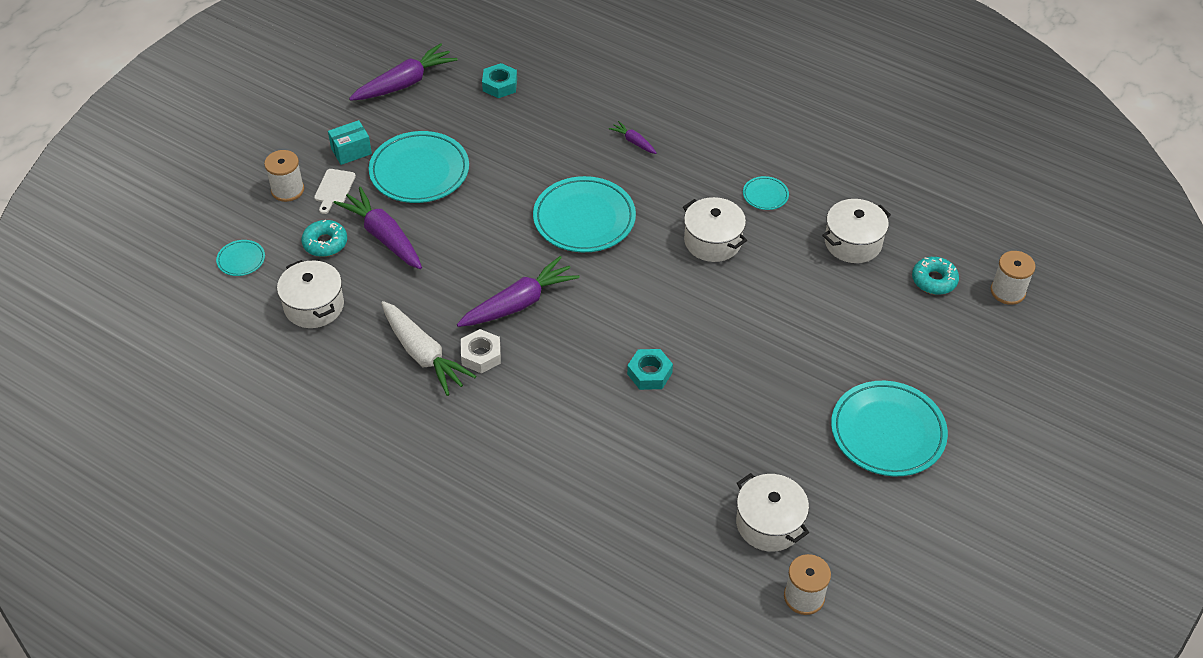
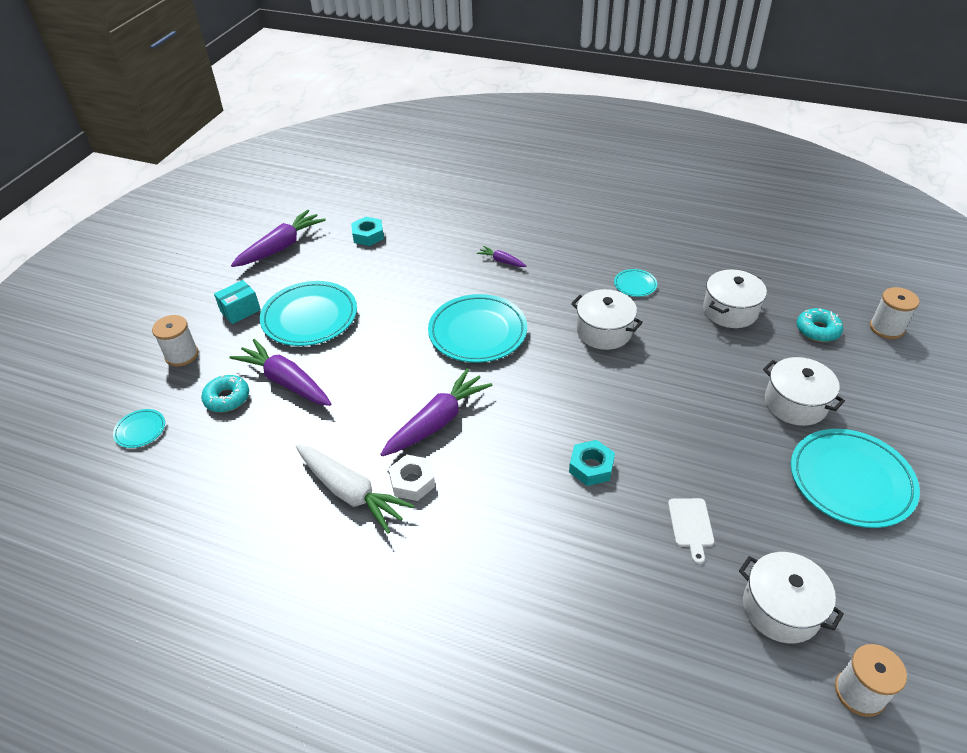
camera: 10 degrees left, 5 degrees down
white pot [277,260,344,328] -> white pot moved to [763,357,845,426]
white cutting board [314,169,356,214] -> white cutting board moved to [668,498,714,564]

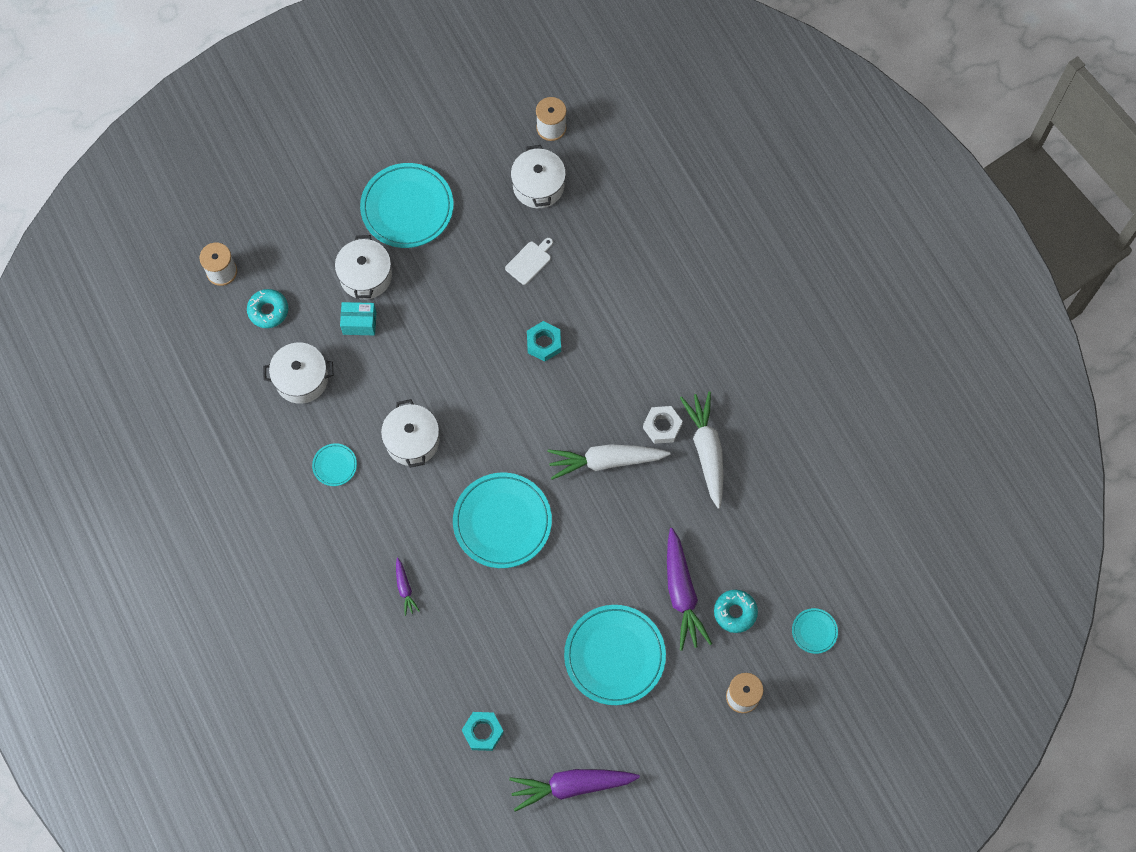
camera: 140 degrees left, 25 degrees up
turquoise box [214,280,261,324] -> turquoise box moved to [340,302,377,335]
purple carrot [380,368,492,456] -> white carrot [548,444,671,480]

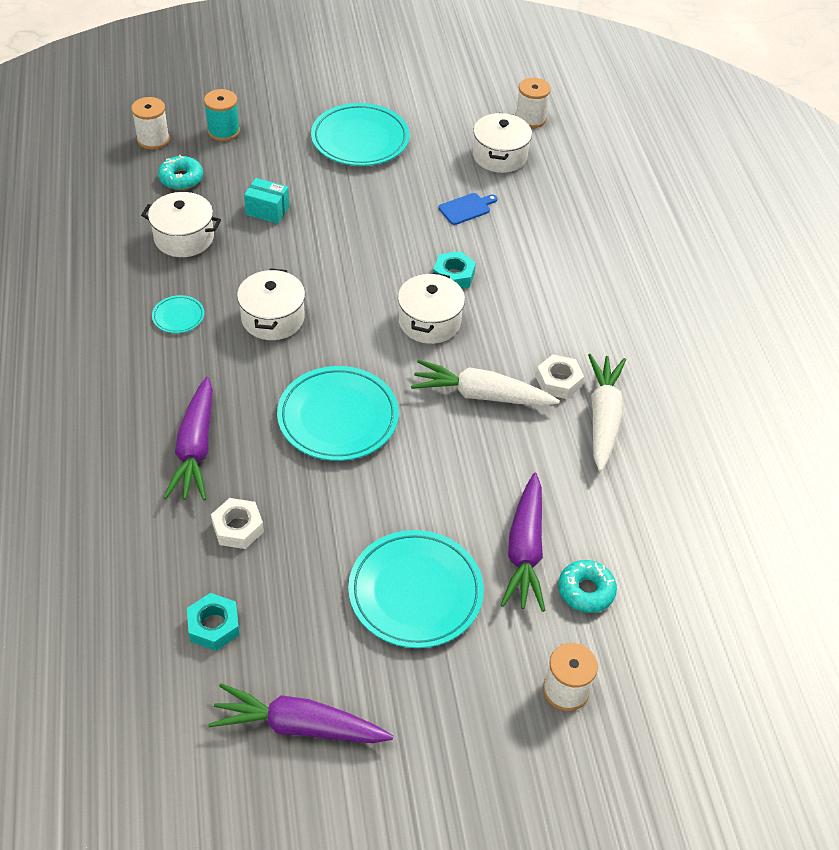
camera: 15 degrees right, 20 degrees down
white pot [335,235,392,299] -> white pot moved to [398,272,465,344]
purple carrot [396,558,420,616] -> purple carrot [163,377,213,500], size x2.08
white cutting board [505,238,553,285] -> blue cutting board [438,193,498,225]
turquoise plate [792,608,838,654] -> none
none -> turquoise spool [204,89,240,141]
none -> white nut [211,498,264,549]

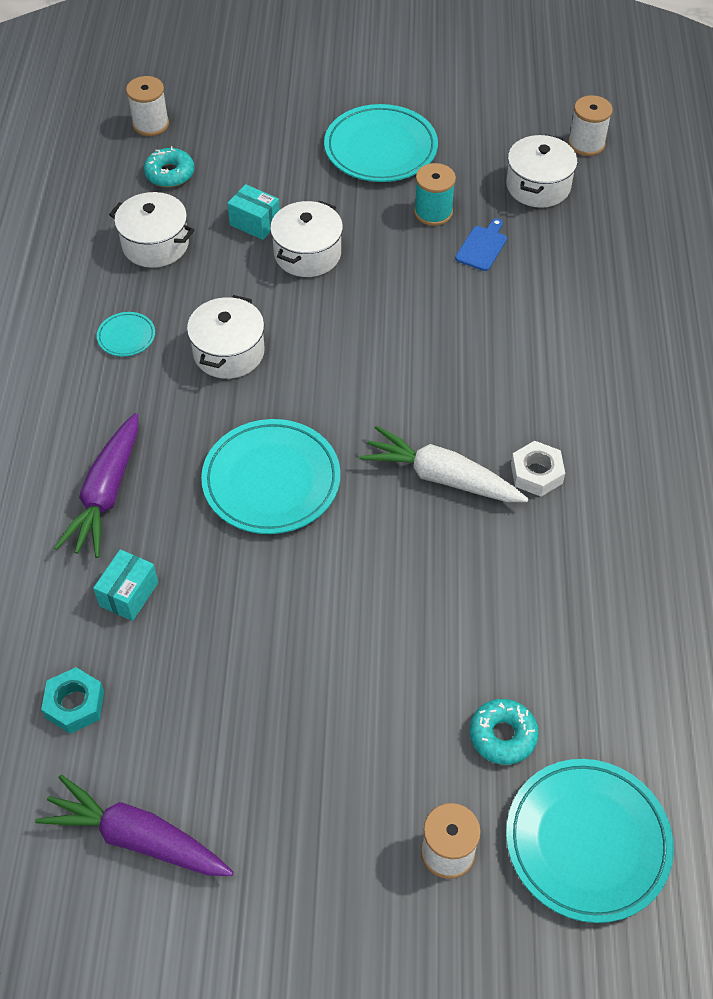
camera: 15 degrees right, 5 degrees up
turquoise spool [204,89,240,141] -> turquoise spool moved to [414,163,456,226]
white nut [211,498,264,549] -> turquoise box [93,549,158,621]
turquoise plate [348,530,484,648] -> turquoise plate moved to [506,759,674,923]
white pot [398,272,465,344] -> white pot moved to [270,201,343,277]
turquoise nut [433,251,476,289] -> none
blue cutting board [438,193,498,225] -> blue cutting board turned 45 degrees counterclockwise [455,218,507,271]
purple carrot [501,473,545,612] -> none
white carrot [588,354,626,472] -> none

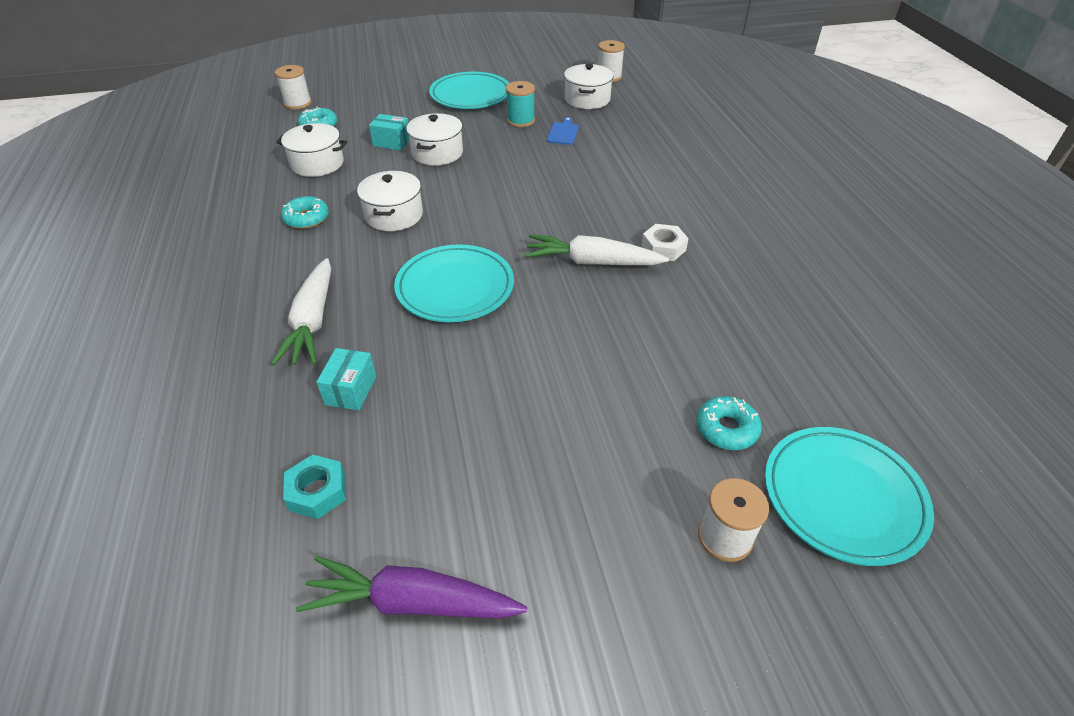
camera: 15 degrees left, 10 degrees down
purple carrot [54,413,138,558] -> white carrot [271,258,331,365]
turquoise plate [97,312,155,356] -> turquoise donut [281,196,329,229]

